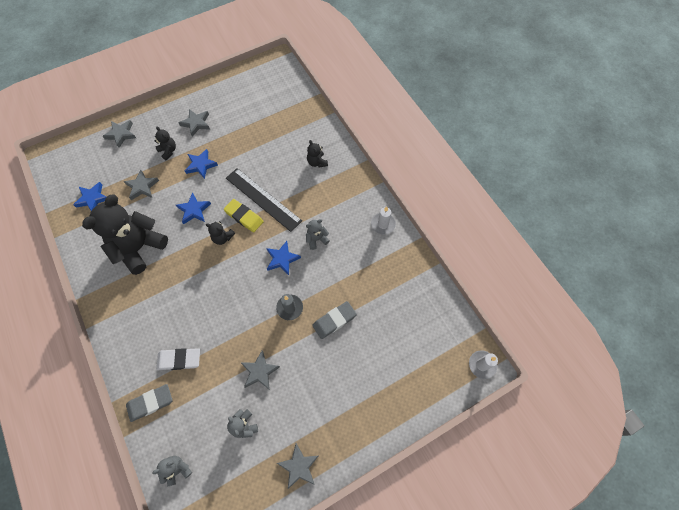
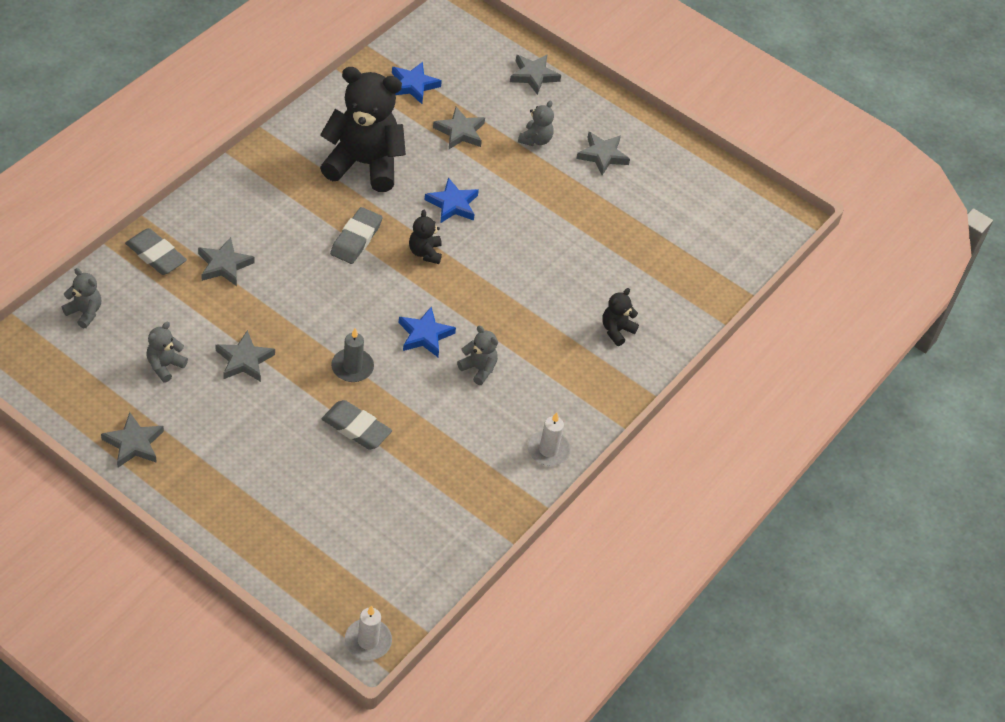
camera: 60 degrees right, 15 degrees down
black teddy bear [155,127,176,160] -> grey teddy bear [518,100,554,146]
white eraser [156,348,200,370] -> grey star [198,237,255,286]
blue star [185,149,218,179] -> none
yellow eraser [224,199,264,233] -> none
black ruler [226,168,302,232] -> none
none -> grey eraser [330,207,383,264]

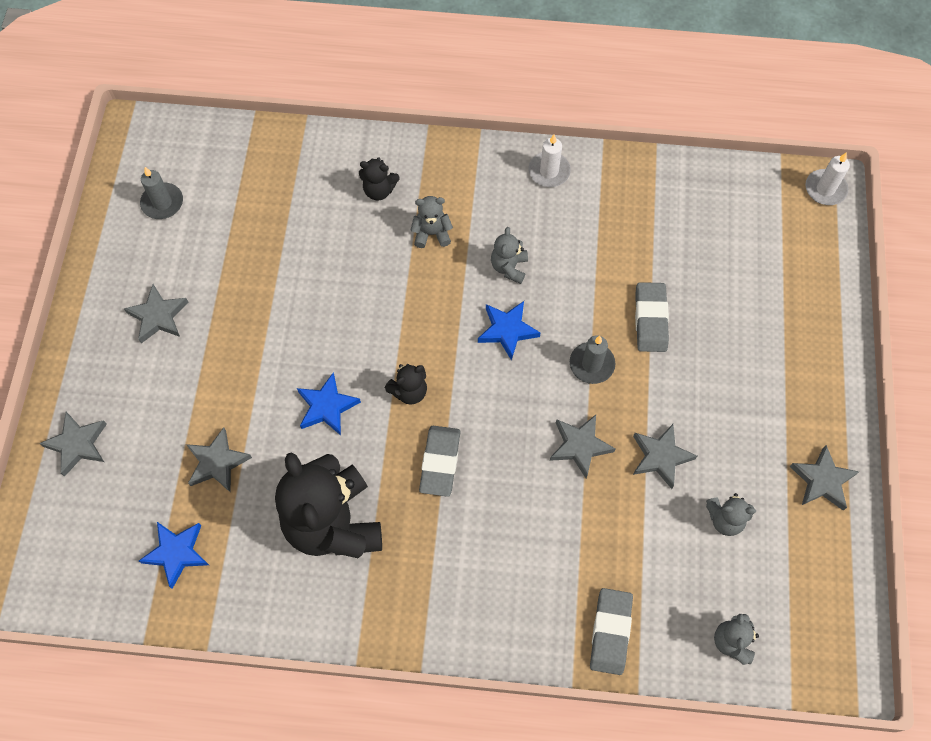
camera: 115 degrees left, 15 degrees up
grey star [198,237,255,286] -> grey star moved to [550,415,615,478]
grey eraser [330,207,383,264] -> grey eraser turned 75 degrees counterclockwise [419,426,461,497]
grey teddy bear [518,100,554,146] -> grey teddy bear moved to [410,196,453,248]
none -> grey candle [140,167,183,219]

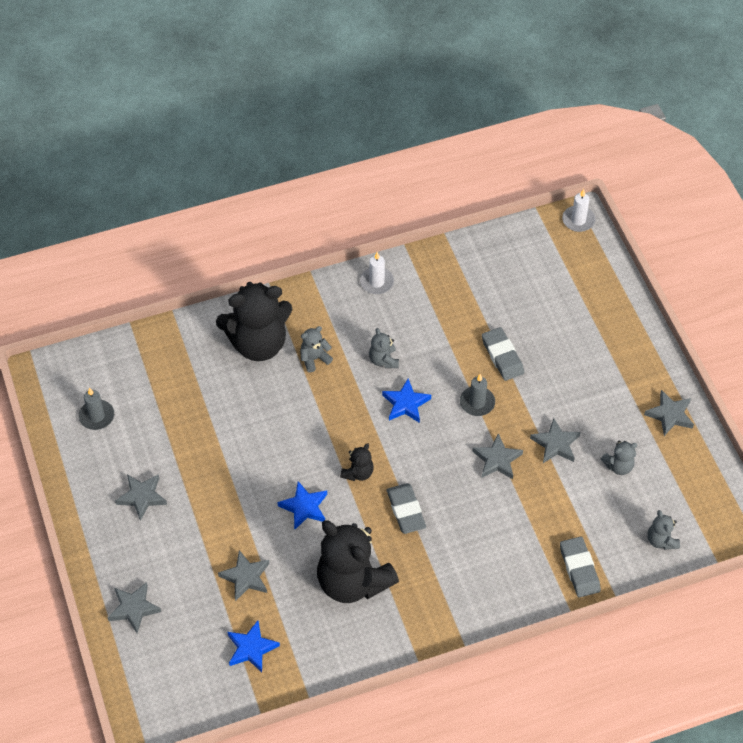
camera: 25 degrees left, 10 degrees down
black teddy bear [359,157,400,200] -> black teddy bear [216,282,293,361], size x2.28

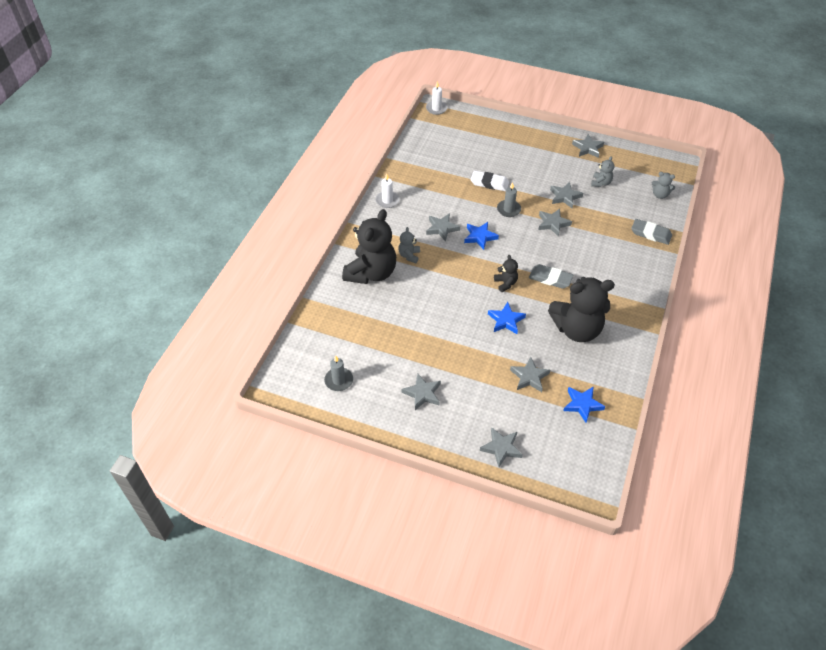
camera: 50 degrees left, 5 degrees down
grey teddy bear [369,328,399,368] -> grey star [426,213,460,242]
grey eraser [482,327,524,381] -> white eraser [470,170,509,191]

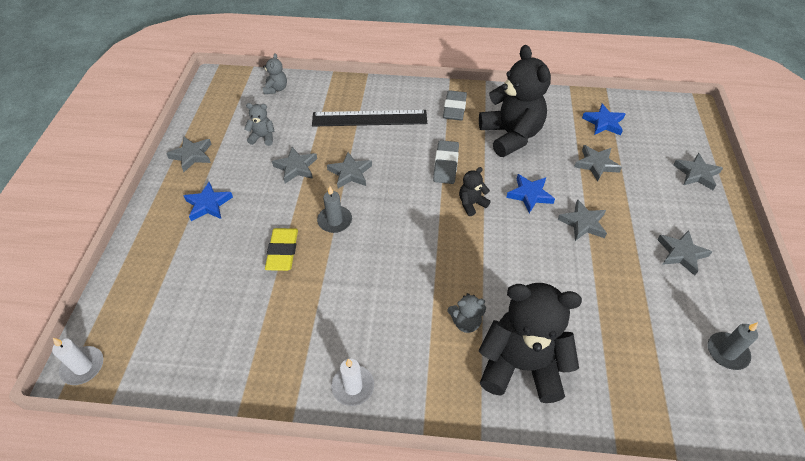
camera: 105 degrees left, 0 degrees up
grey star [426,213,460,242] -> grey star moved to [558,199,607,241]
blue star [464,222,499,250] -> blue star moved to [184,182,233,221]
white eraser [470,170,509,191] -> yellow eraser [265,228,298,271]
grey eraser [631,219,672,245] -> grey eraser moved to [443,90,467,121]
none -> black ruler [312,110,427,127]

